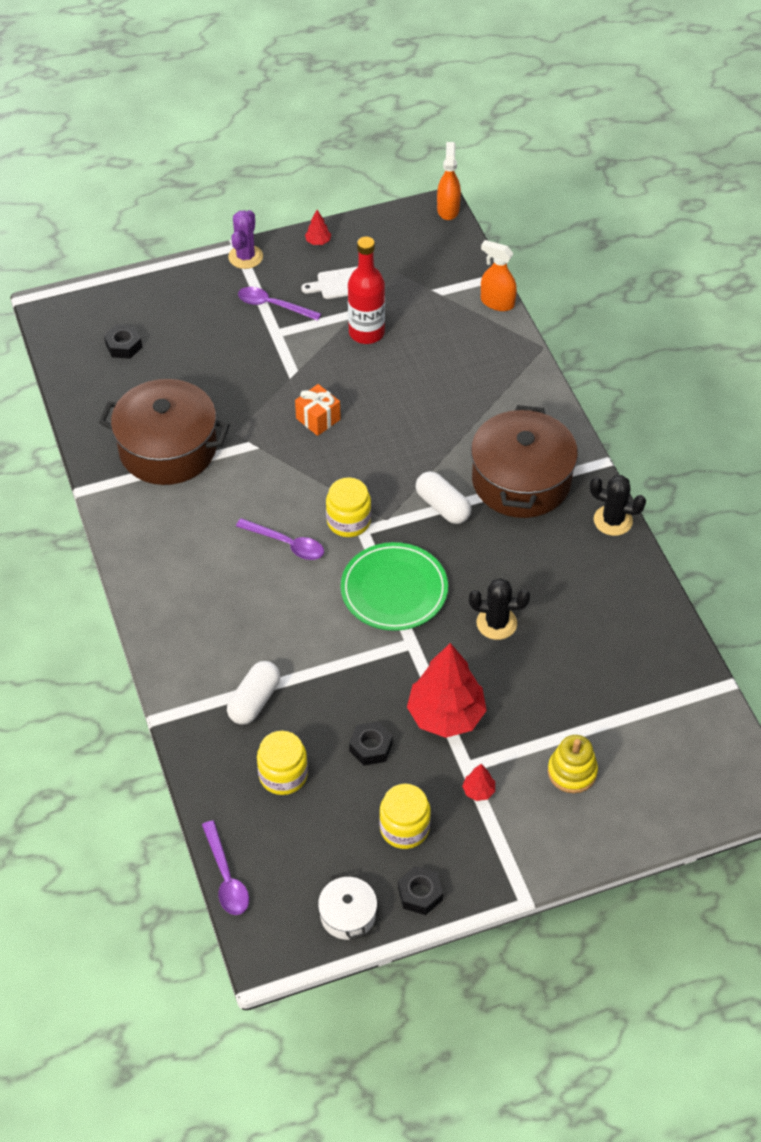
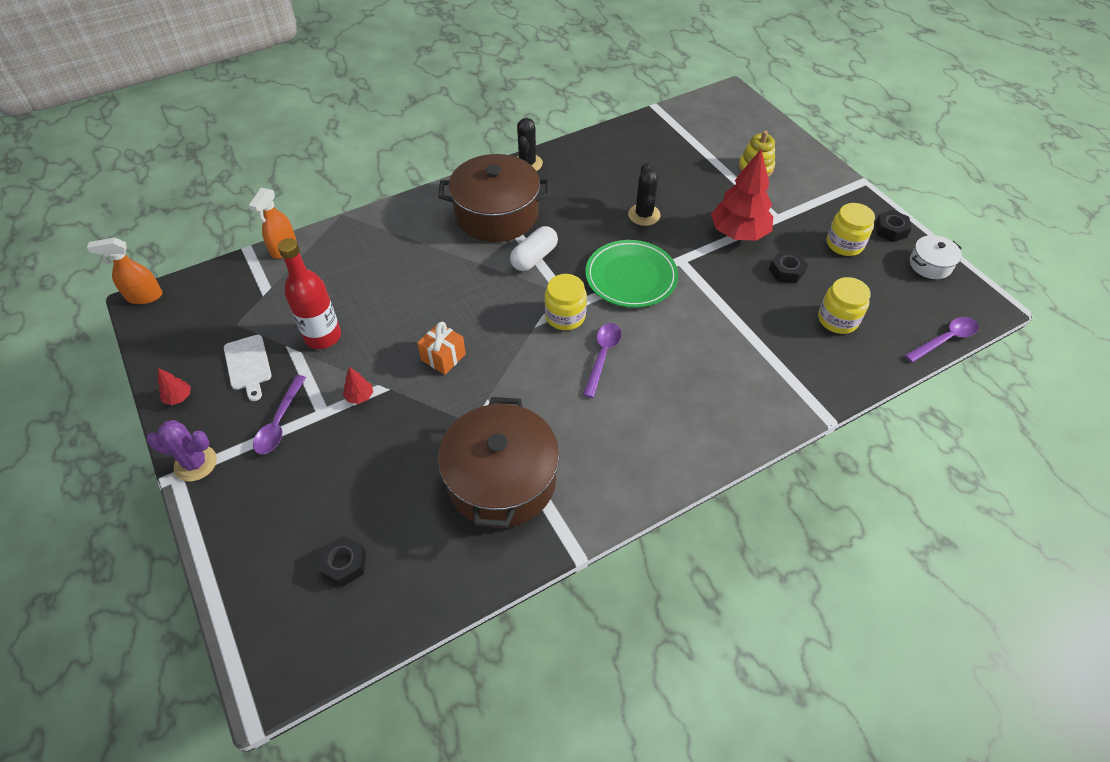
camera: 100 degrees left, 0 degrees up
white capsule [227,661,280,725] -> none
red tree [462,764,495,801] -> red tree moved to [343,367,373,404]

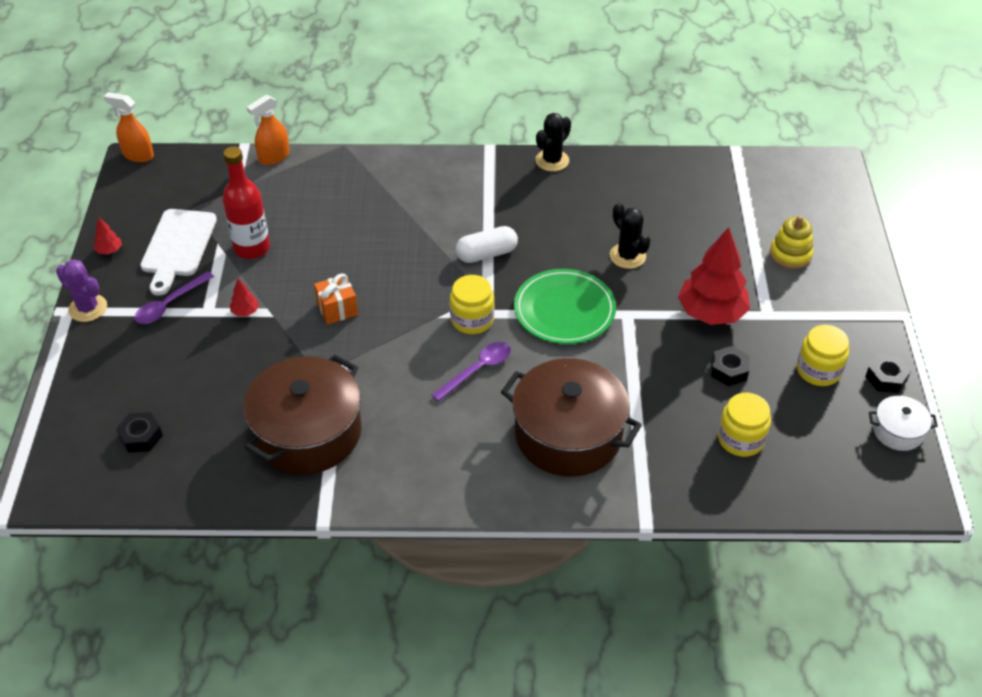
camera: 30 degrees right, 5 degrees down
white cutting board [224,335,272,401] -> white cutting board [140,209,217,296], size x1.50
brown pot [438,154,551,242] -> brown pot moved to [501,358,642,476]
black cactus [628,163,660,226] -> black cactus turned 60 degrees counterclockwise [610,203,650,269]
purple spoon [905,317,979,363] -> none

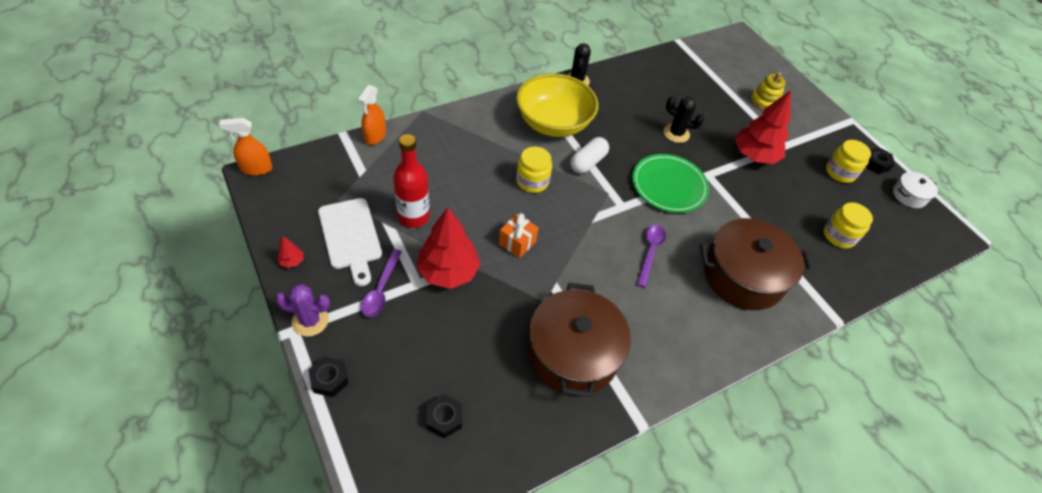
camera: 35 degrees left, 5 degrees up
red tree [230,278,259,316] -> red tree [417,207,481,289], size x2.43
yellow jar [450,275,494,334] -> yellow jar moved to [516,147,552,193]
black nut [711,346,750,386] -> black nut moved to [308,356,349,397]
none -> yellow bowl [516,73,598,137]

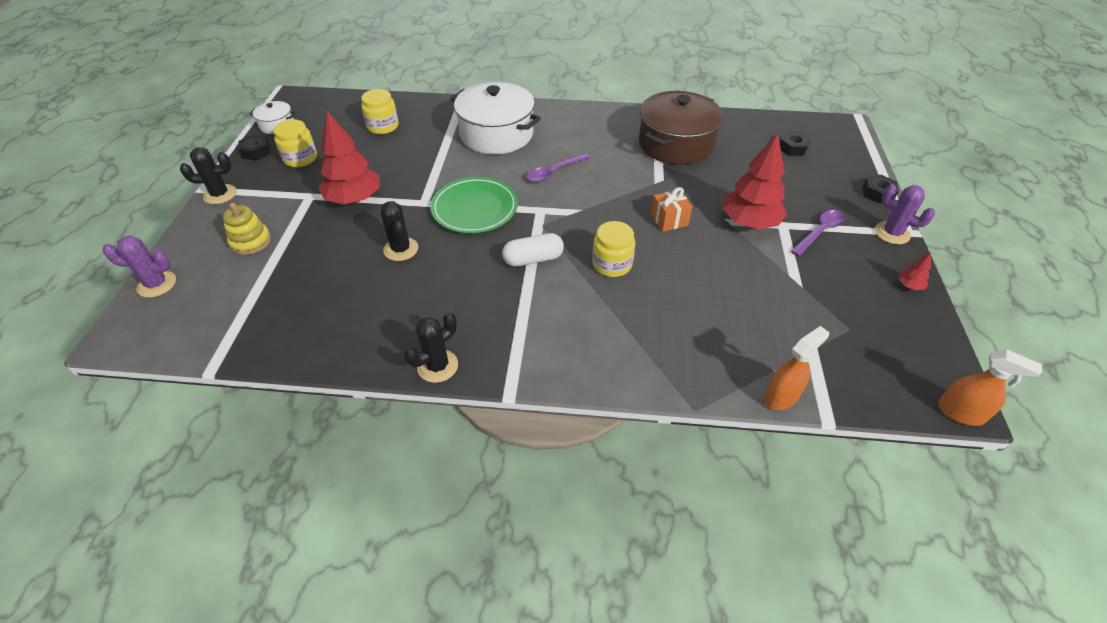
camera: 140 degrees left, 5 degrees down
white cutting board [318,198,382,286] -> none
red bottle [393,134,430,228] -> none
yellow bowl [516,73,598,137] -> none
brown pot [700,218,813,310] -> white pot [450,82,541,154]
none -> purple cactus [103,236,176,298]
none -> black cactus [180,147,236,204]

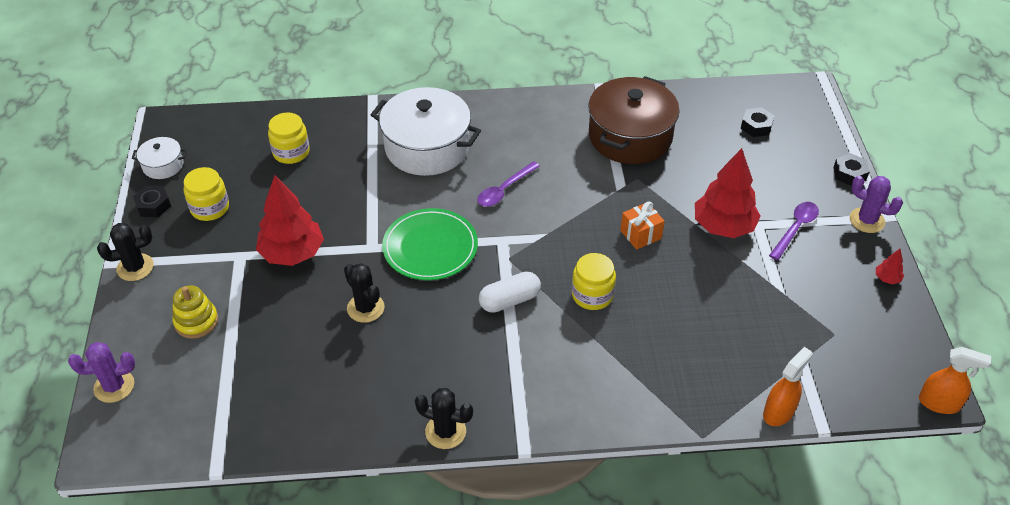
camera: 10 degrees left, 0 degrees up
black cactus [404,312,458,383] -> black cactus turned 75 degrees clockwise [415,388,473,449]

